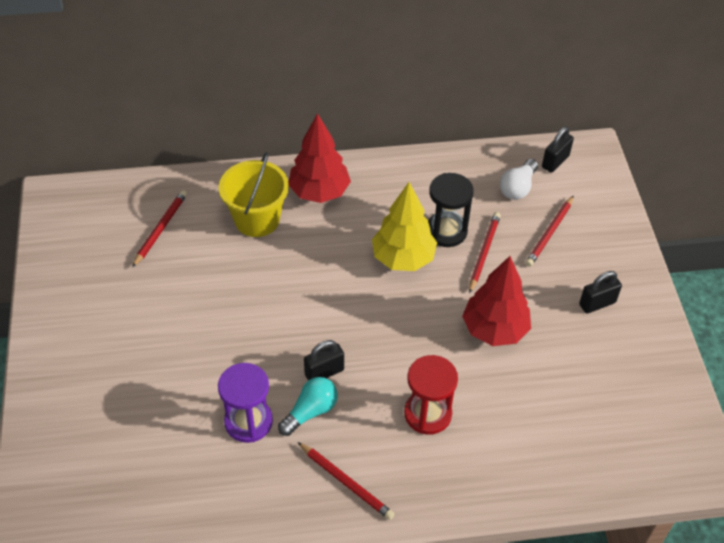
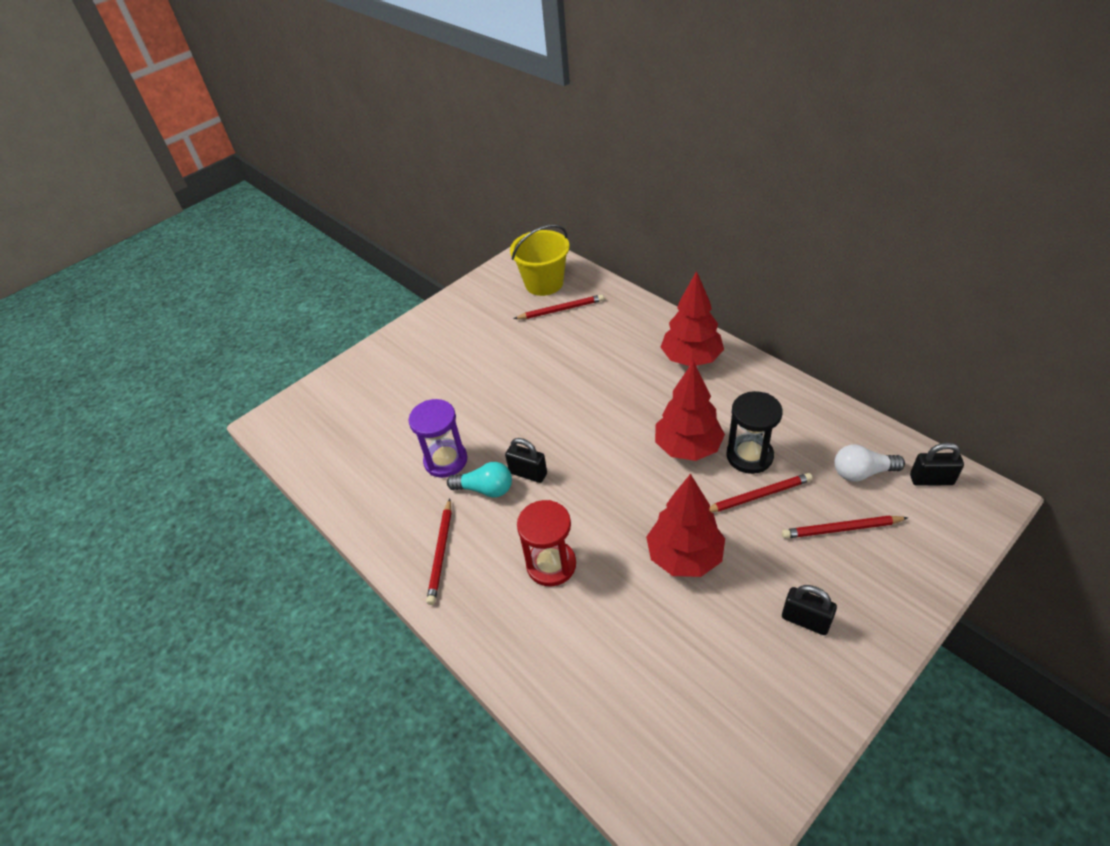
camera: 60 degrees right, 5 degrees down
yellow bucket [219,152,289,237] -> yellow bucket moved to [510,224,570,296]
yellow tree [372,182,437,271] -> red tree [655,360,725,461]

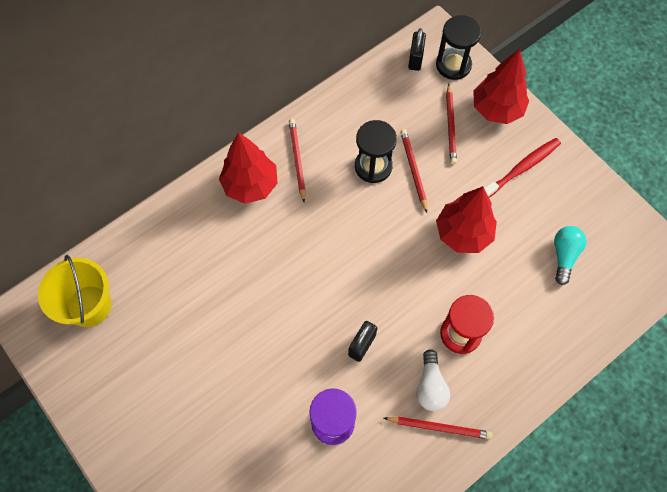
camera: 90 degrees left, 20 degrees up
turquoise light bulb [447,462,512,498] -> turquoise light bulb moved to [554,226,587,285]
red pencil [514,294,604,319] -> red pencil moved to [289,119,306,202]
red tree [655,360,725,461] -> red tree moved to [473,49,529,124]
black padlock [782,585,837,635] -> red toothbrush [484,138,561,198]
white light bulb [834,444,905,482] -> white light bulb moved to [417,349,450,411]
none -> black hourglass [436,15,481,80]

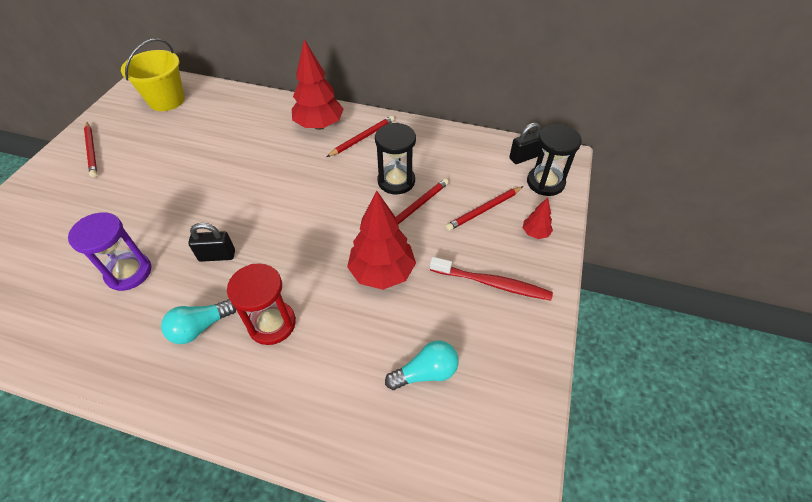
camera: 55 degrees right, 15 degrees down
red pencil [384,417,493,439] -> red pencil moved to [84,122,97,177]
white light bulb [417,349,450,411] -> turquoise light bulb [161,299,236,344]
red tree [473,49,529,124] -> red tree [523,198,553,239], size x0.48

